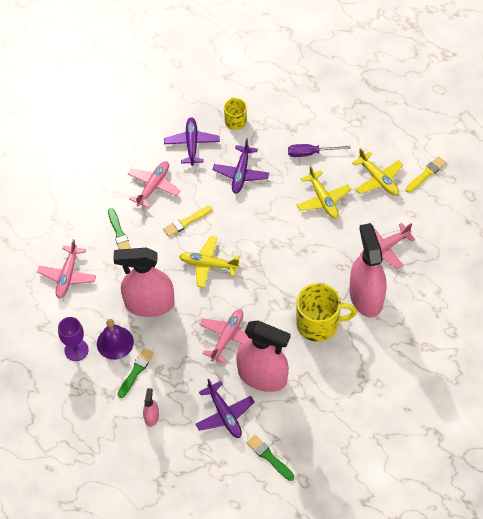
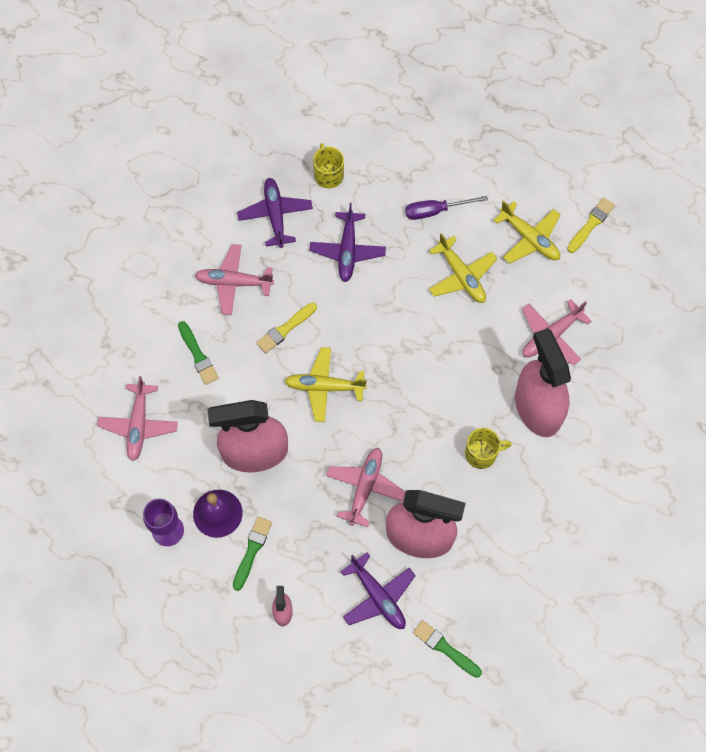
camera: 10 degrees left, 10 degrees up
pink plane [128,161,180,208] -> pink plane turned 105 degrees counterclockwise [195,244,274,315]
yellow mug [296,283,357,342] -> yellow mug [465,428,512,469], size x0.58

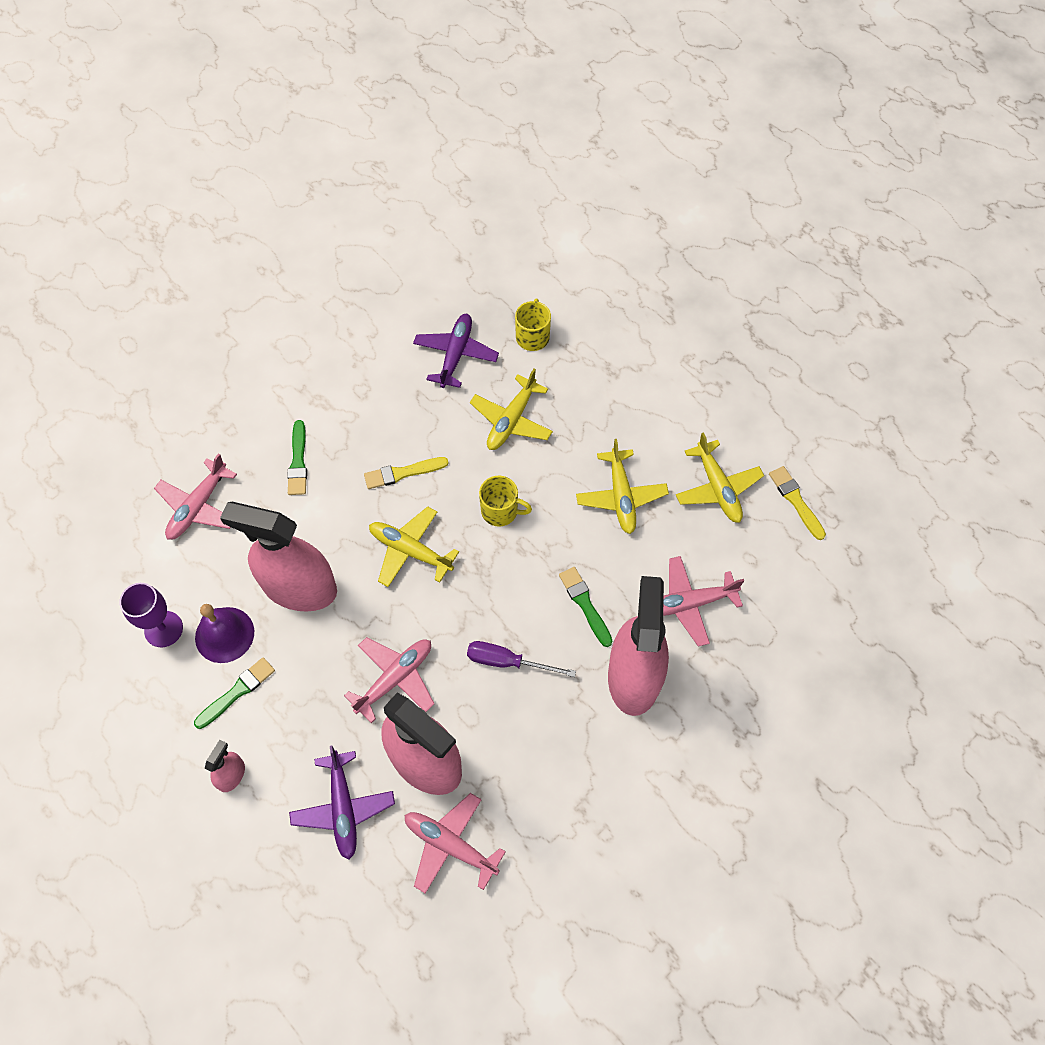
camera: 25 degrees right, 5 degrees down
pink plane [195,244,274,315] -> pink plane moved to [405,793,506,893]
purple plane [310,203,386,282] -> yellow plane [470,369,553,450]
purple screwdriver [405,196,488,220] -> purple screwdriver moved to [467,641,576,677]
green brush [413,620,482,678] -> green brush moved to [559,567,612,647]
yellow mug [465,428,512,469] -> yellow mug moved to [479,475,532,527]
yellow brush [567,197,615,253] -> yellow brush turned 90 degrees counterclockwise [769,466,826,540]

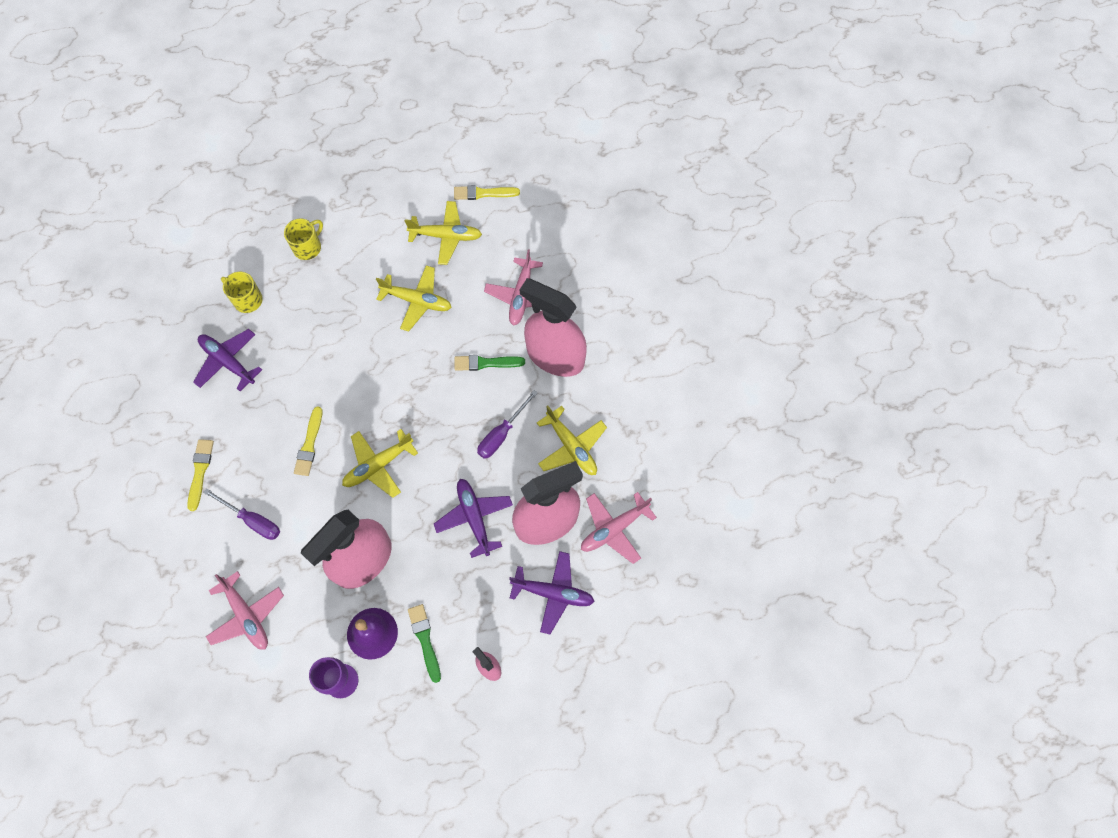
camera: 65 degrees left, 5 degrees up
green brush [287,420,307,495] -> purple screwdriver [203,488,280,540]
pink plane [344,637,435,723] -> purple plane [434,479,513,558]
yellow plane [470,369,553,450] -> yellow plane moved to [537,406,607,475]
yellow mug [479,475,532,527] -> yellow mug moved to [284,218,323,260]
none -> yellow brush [187,439,214,511]

